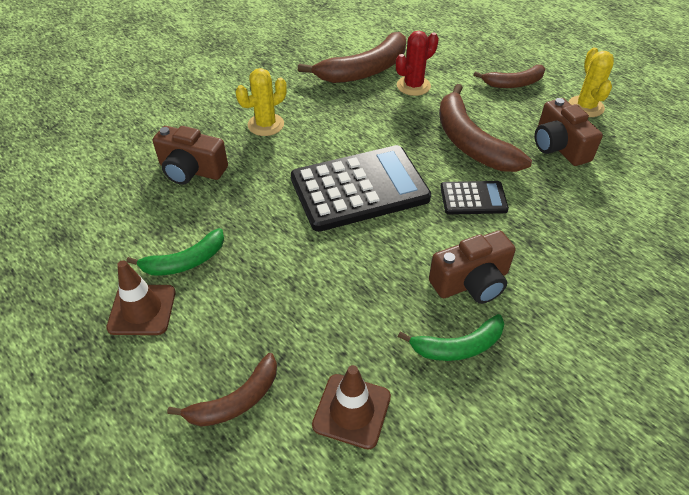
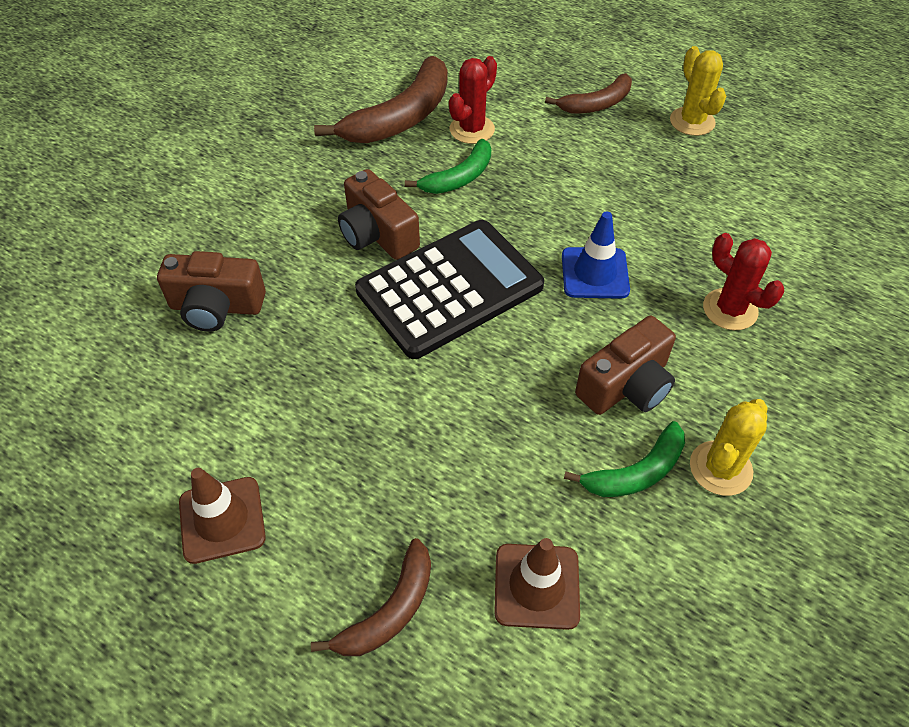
camera: 15 degrees left, 5 degrees up
green banana [126,228,224,275] -> green banana moved to [405,139,491,194]
yellow cactus [236,68,287,136] -> yellow cactus moved to [690,399,768,496]
brown banana [439,84,532,172] -> none
black calculator [440,181,509,215] -> blue traffic cone [562,212,630,299]
brown camera [535,98,603,166] -> brown camera moved to [338,169,420,260]
none -> red cactus [703,233,784,330]

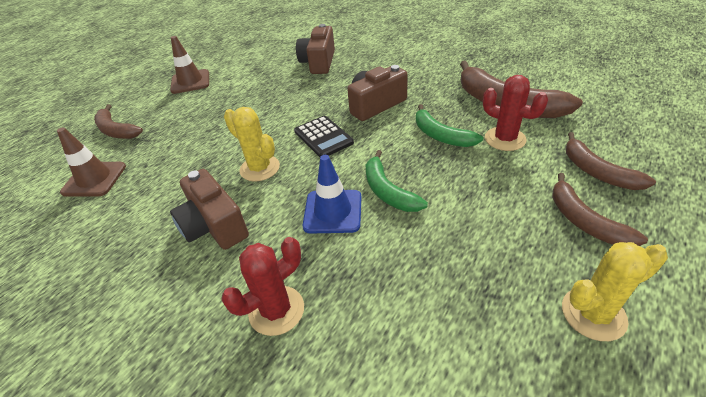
camera: 95 degrees right, 10 degrees down
black calculator [355,220,544,359] -> black calculator [294,116,354,157], size x0.50
green banana [564,421,685,497] -> green banana moved to [366,150,428,212]
yellow cactus [690,399,768,496] -> yellow cactus moved to [224,107,280,181]
none -> brown banana [566,132,656,190]

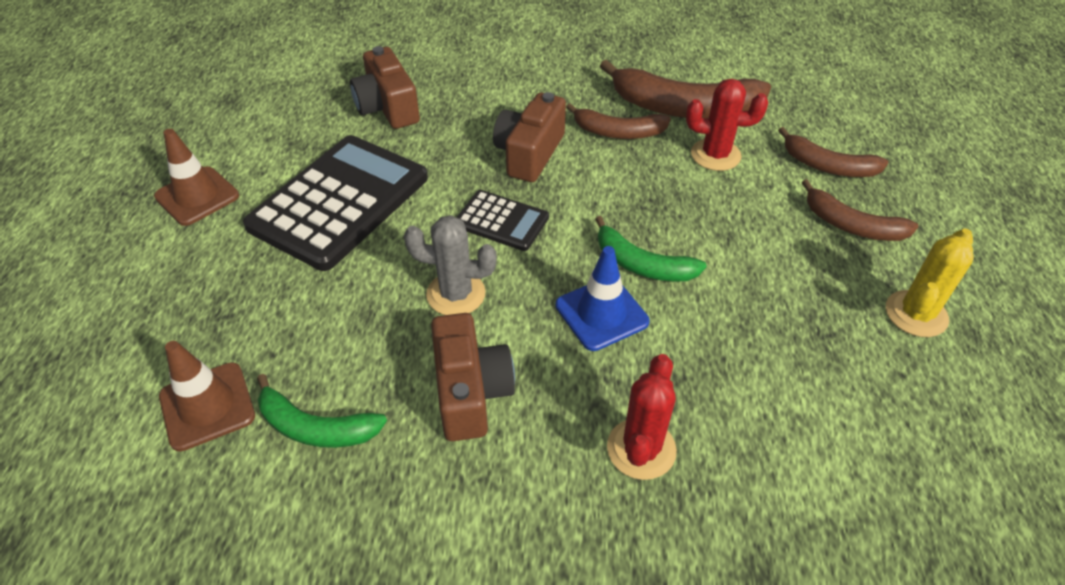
camera: 35 degrees left, 5 degrees up
brown banana [94,104,143,139] -> brown banana moved to [566,103,671,139]
brown camera [170,169,249,250] -> brown camera turned 120 degrees counterclockwise [431,313,515,441]
yellow cactus [224,107,280,181] -> grey cactus [404,215,497,315]
green banana [416,104,483,147] -> green banana moved to [257,374,387,448]
none -> black calculator [243,135,428,271]

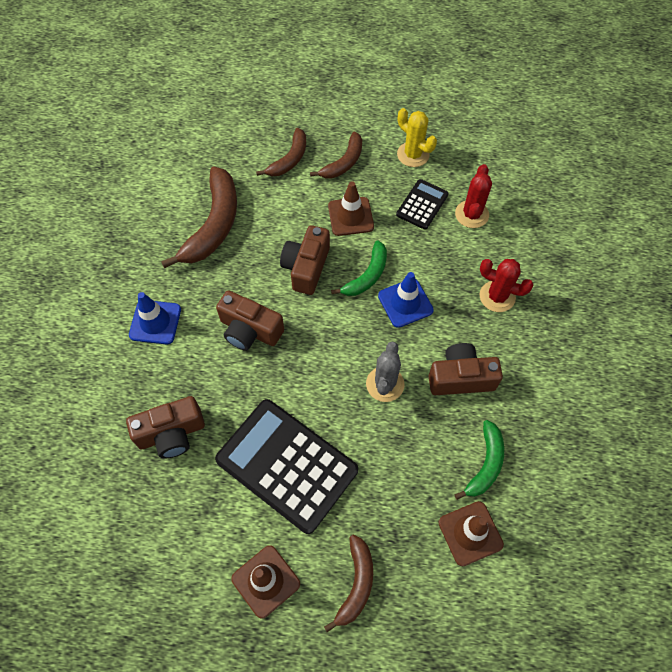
camera: 85 degrees left, 15 degrees up
black calculator [456,190,549,251] -> black calculator moved to [396,179,449,230]
brown banana [566,103,671,139] -> brown banana moved to [324,535,373,632]
red cactus [686,79,768,171] -> red cactus moved to [455,164,492,228]
none -> blue traffic cone [129,292,181,344]
none -> brown camera [280,225,330,295]
none -> brown traffic cone [328,181,374,236]

